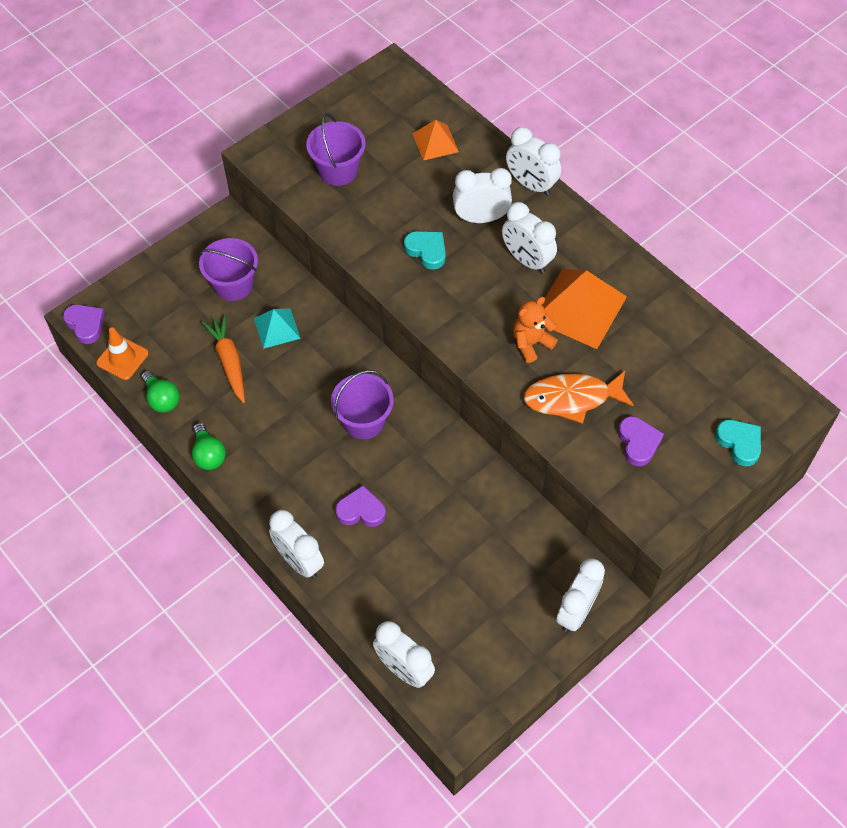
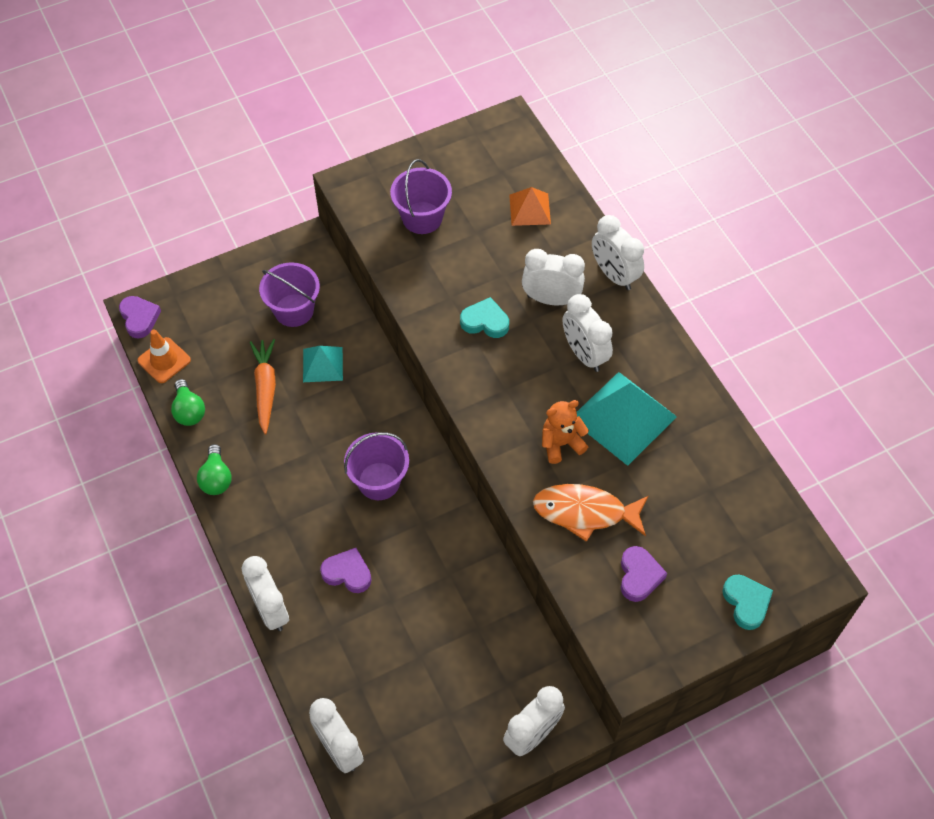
camera: 15 degrees right, 0 degrees up
turquoise heart [404,231,446,270] -> turquoise heart turned 45 degrees counterclockwise [460,297,509,338]
orange pyramid [542,269,627,349] -> turquoise pyramid [577,372,677,466]

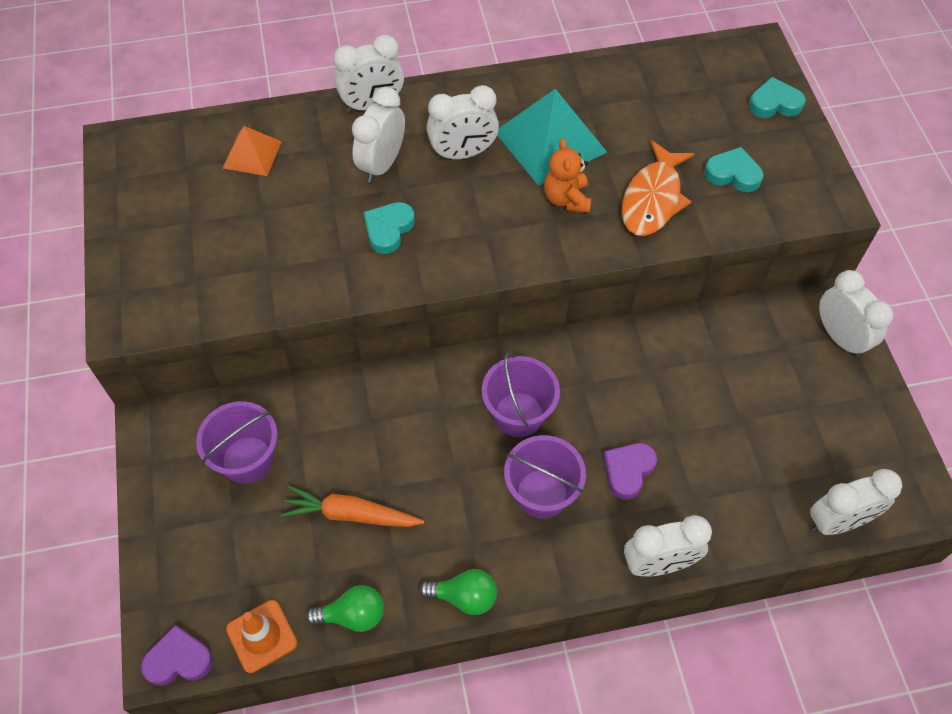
camera: 75 degrees left, 0 degrees up
turquoise pyramid [303,346,343,382] -> none
purple bucket [390,159,452,234] -> purple bucket moved to [504,435,586,519]
purple heart [621,546,667,602] -> turquoise heart [704,147,763,192]

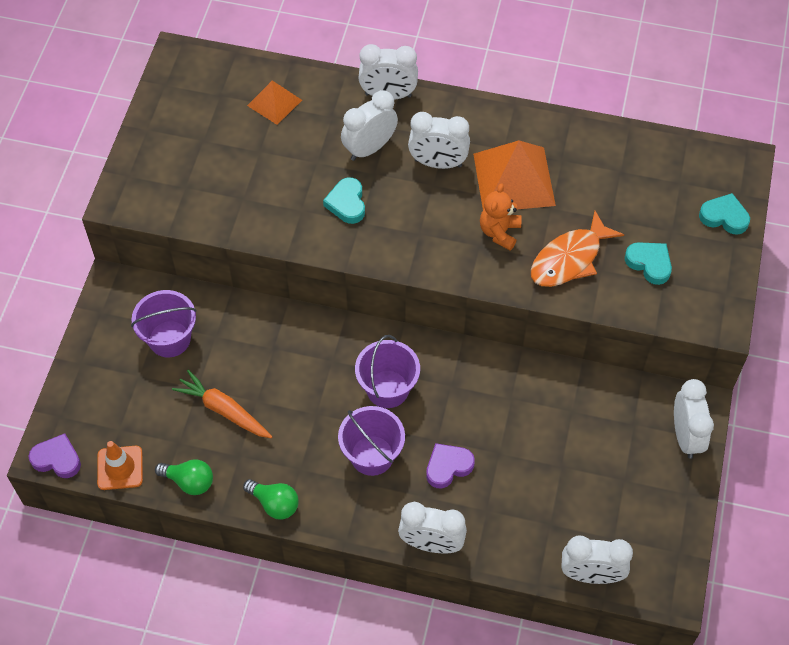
camera: 25 degrees right, 0 degrees up
turquoise heart [364,202,415,254] -> turquoise heart turned 60 degrees counterclockwise [323,177,365,224]
turquoise pyramid [497,89,607,186] -> orange pyramid [473,140,556,209]

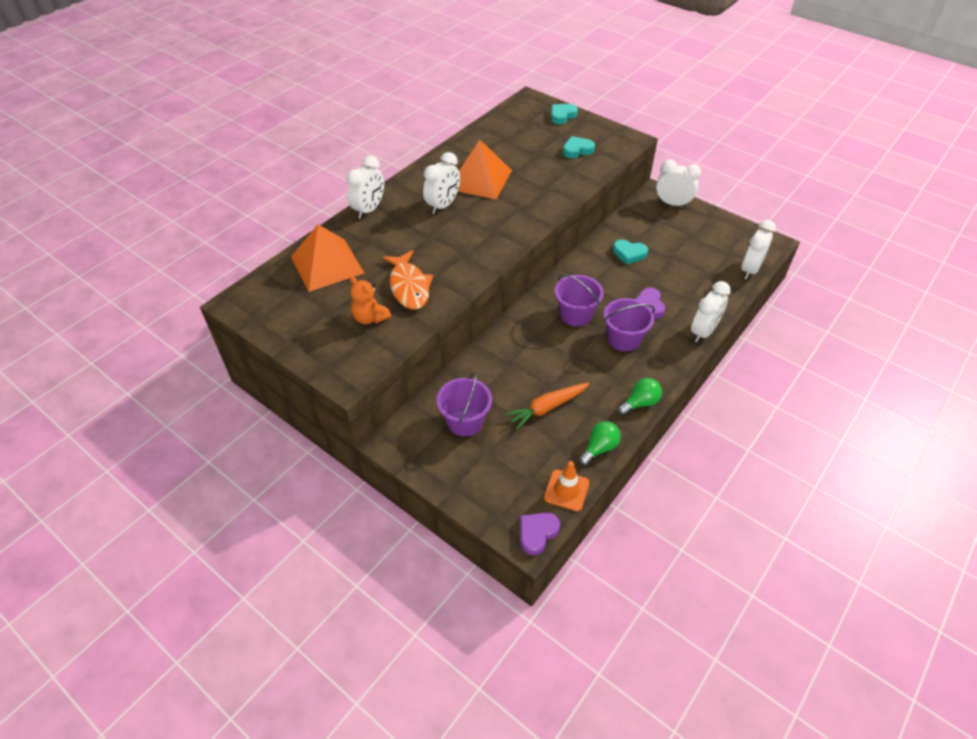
camera: 65 degrees left, 10 degrees down
orange pyramid [247,81,302,125] -> orange pyramid [291,224,364,292], size x1.78
turquoise heart [323,177,365,224] -> turquoise heart moved to [613,239,648,265]
white clock [341,90,398,161] -> none
orange teddy bear [480,183,522,250] -> orange teddy bear moved to [350,276,391,324]
orange fish [531,211,624,287] -> orange fish moved to [383,250,433,310]

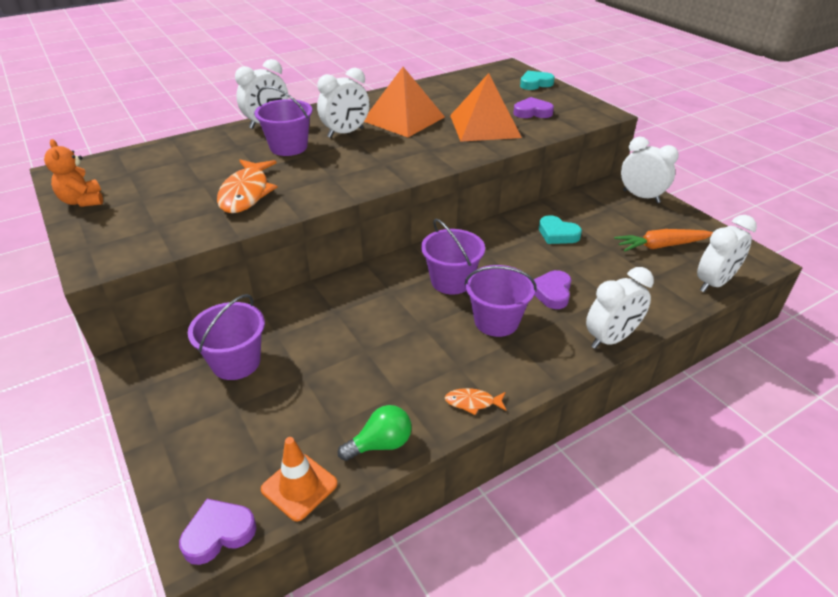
camera: 20 degrees right, 10 degrees down
orange pyramid [291,224,364,292] -> orange pyramid moved to [450,73,522,142]
orange teddy bear [350,276,391,324] -> orange teddy bear moved to [44,139,103,207]
orange carrot [505,382,589,430] -> orange carrot moved to [614,229,713,252]
turquoise heart [563,136,595,158] -> purple heart [513,97,554,118]
green light bulb [617,378,662,416] -> orange fish [445,388,507,415]
none -> purple bucket [254,86,312,156]

